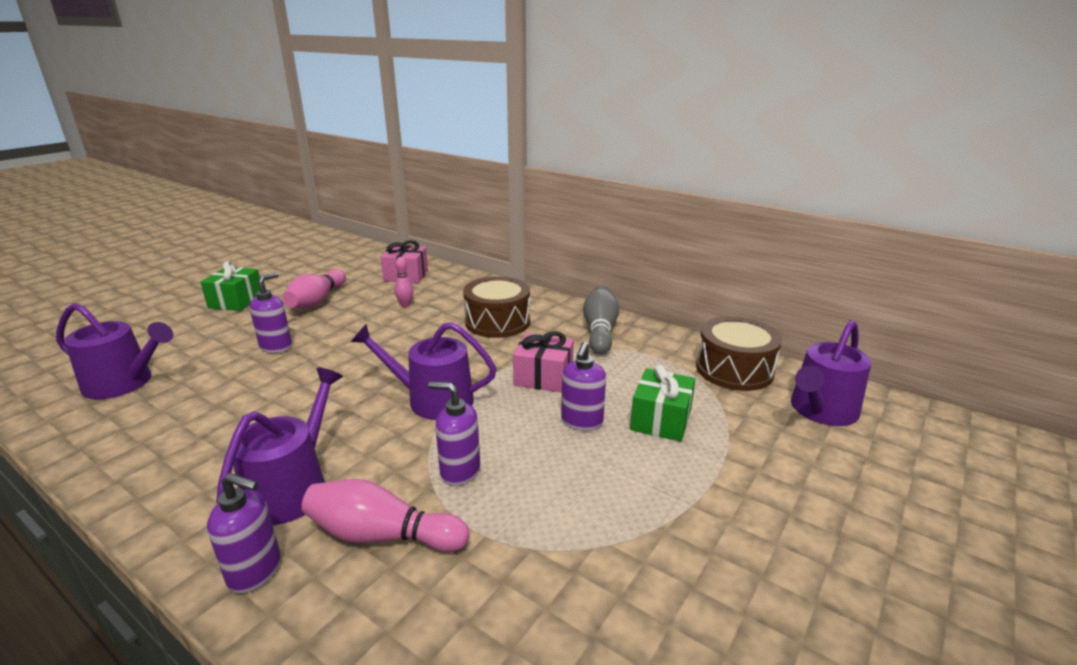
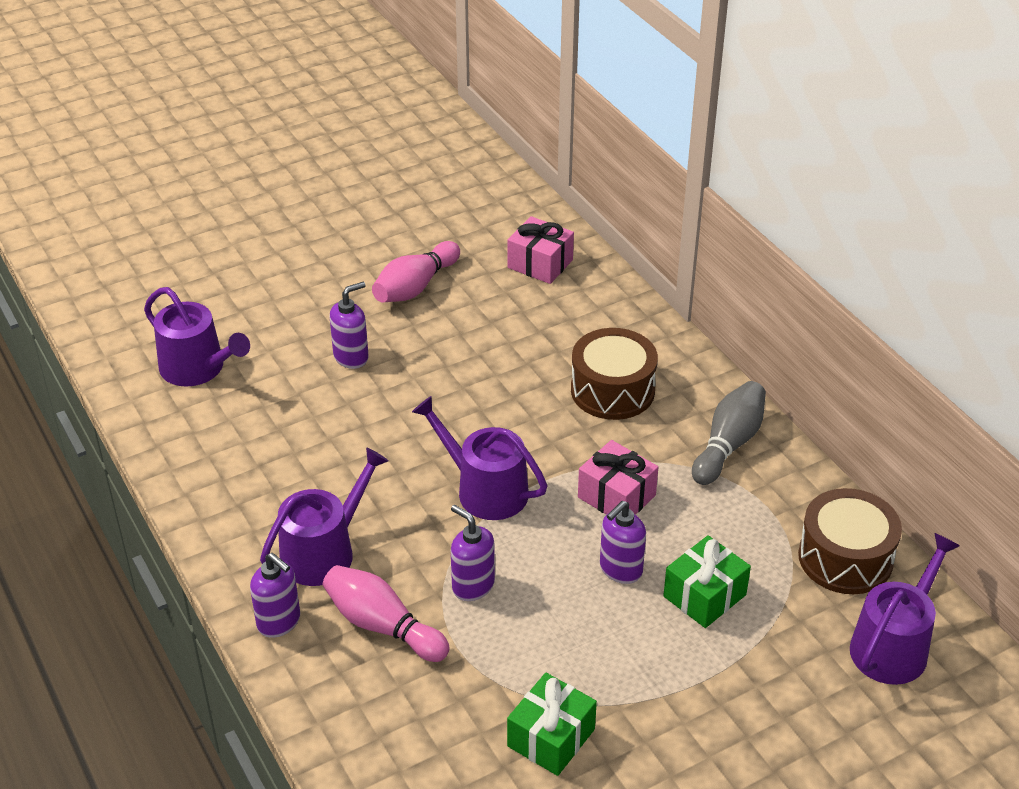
camera: 25 degrees right, 15 degrees up
green gift [200,261,260,311] -> green gift moved to [507,673,597,776]
pink bowling pin [394,257,414,307] -> none
purple watering can [791,320,871,426] -> purple watering can turned 150 degrees clockwise [850,533,960,685]

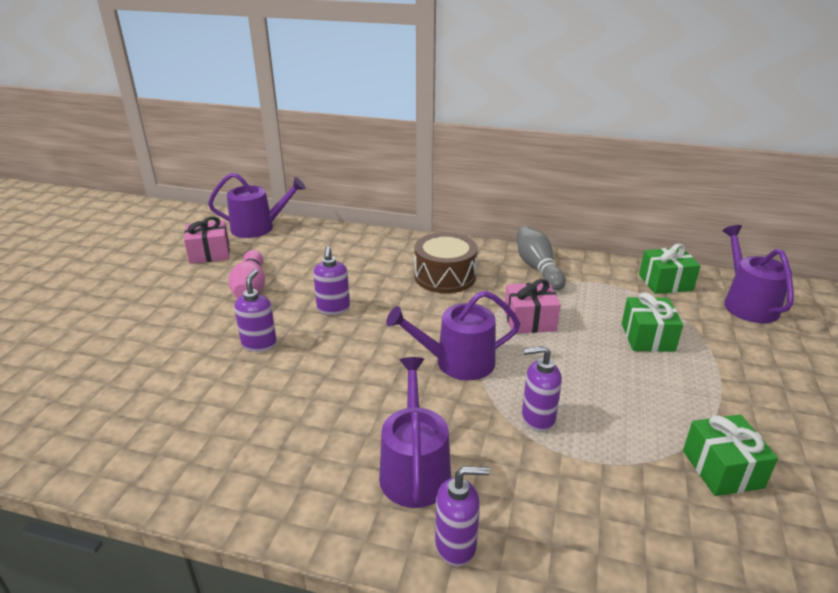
camera: 45 degrees left, 10 degrees down
purple watering can [144,287,250,387] -> purple watering can moved to [208,173,306,238]
pink bowling pin [323,565,450,662] -> none
pink gift [507,216,574,284] -> pink gift moved to [184,217,230,264]
purple soap dispenser [600,501,646,584] -> purple soap dispenser moved to [313,246,350,315]
brown drum [798,488,902,594] -> green gift [639,244,701,294]

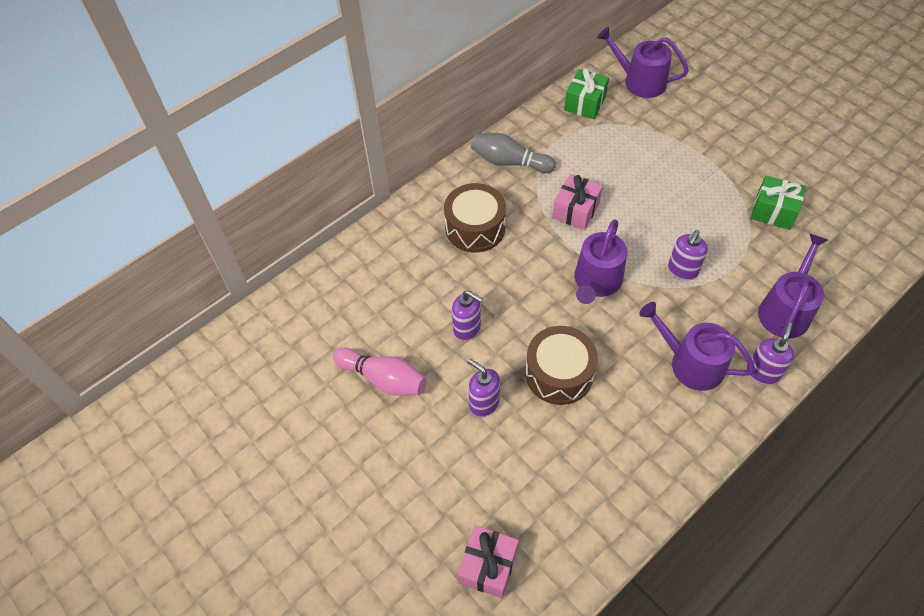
camera: 55 degrees left, 25 degrees up
pink gift [184,217,230,264] -> pink gift moved to [458,525,519,598]
purple watering can [208,173,306,238] -> purple watering can moved to [758,234,828,338]
green gift [622,292,683,352] -> none
none -> brown drum [525,326,598,405]

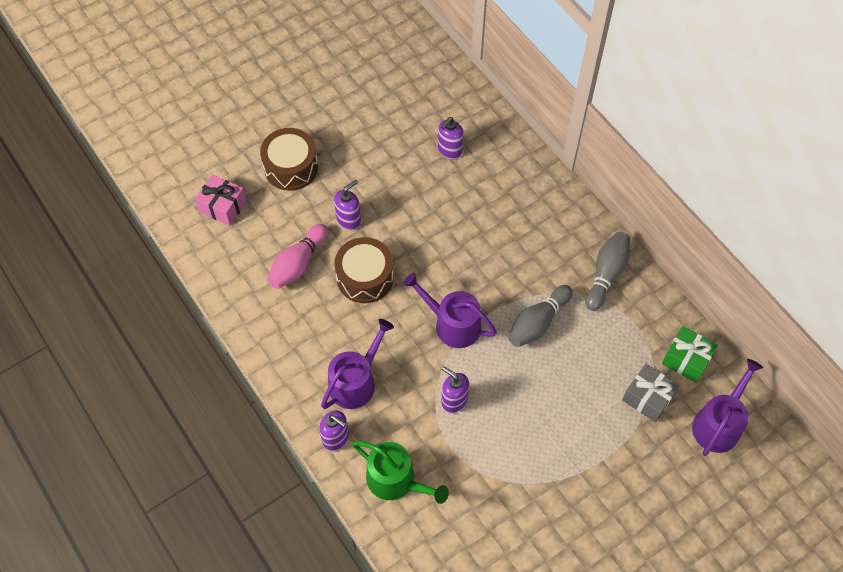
camera: 95 degrees right, 5 degrees up
pink bowling pin [333,348,427,396] -> pink bowling pin moved to [267,224,328,289]
brown drum [444,183,506,252] -> brown drum moved to [260,128,318,191]
purple soap dispenser [452,290,483,341] -> purple soap dispenser moved to [438,117,464,159]
pink gift [552,174,603,230] -> grey bowling pin [508,285,573,347]
green gift [751,175,806,230] -> none
purple watering can [758,234,828,338] -> green watering can [352,441,449,504]
none -> grey gift [622,364,680,422]

